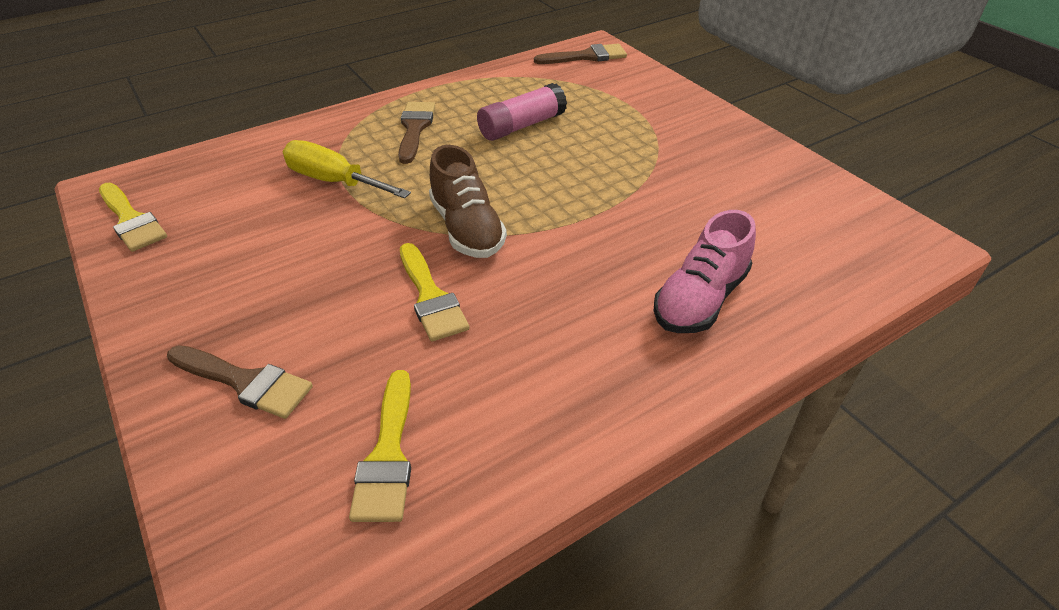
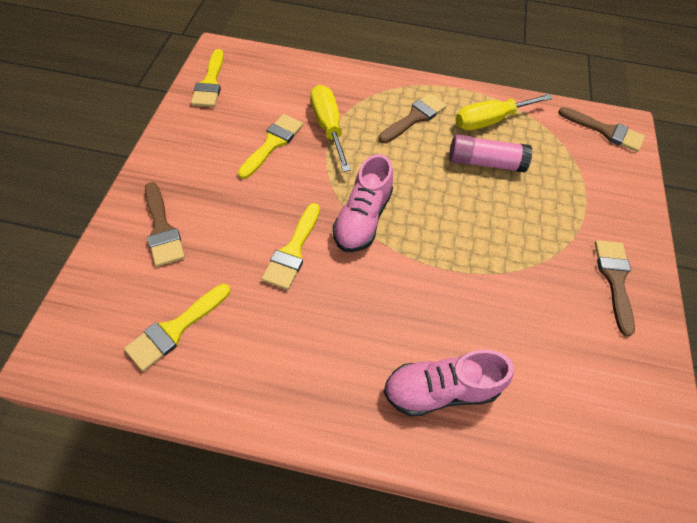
camera: 40 degrees right, 15 degrees up
brown shoe [429,145,507,258] -> pink shoe [333,154,393,252]
none -> yellow brush [238,114,303,179]
none -> yellow screwdriver [456,94,553,131]
none -> brown brush [595,240,635,337]

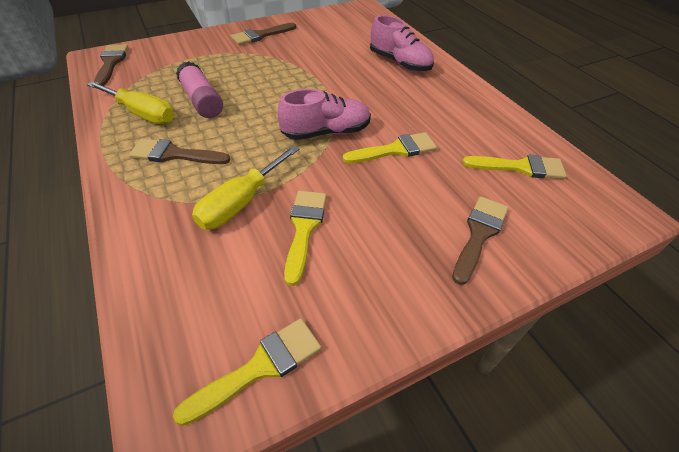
camera: 125 degrees left, 10 degrees down
yellow brush [238,114,303,179] -> yellow brush turned 105 degrees clockwise [284,191,327,286]

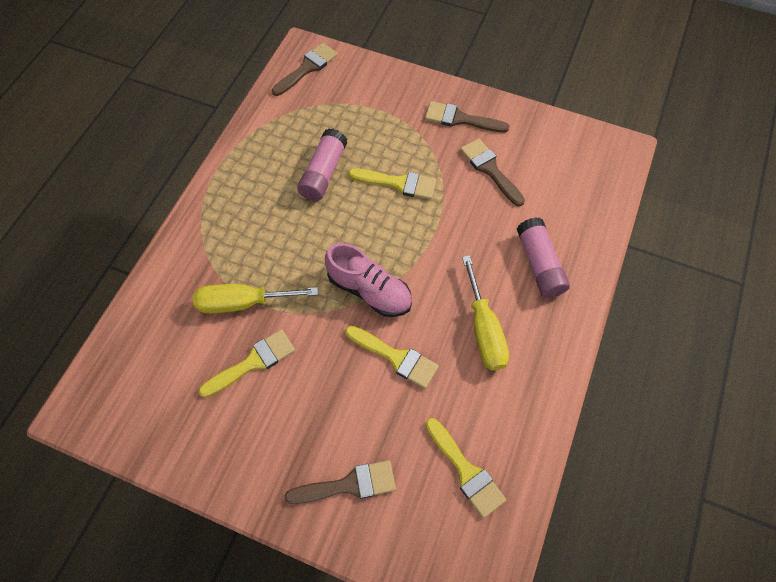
camera: 50 degrees right, 15 degrees up
yellow screwdriver [87,81,174,124] -> yellow screwdriver moved to [462,255,509,370]
brown brush [129,139,231,164] -> brown brush moved to [460,138,525,207]
yellow brush [173,318,321,426] -> yellow brush moved to [348,168,437,200]
pink shoe [370,15,434,72] -> pink glue stick [517,217,570,298]

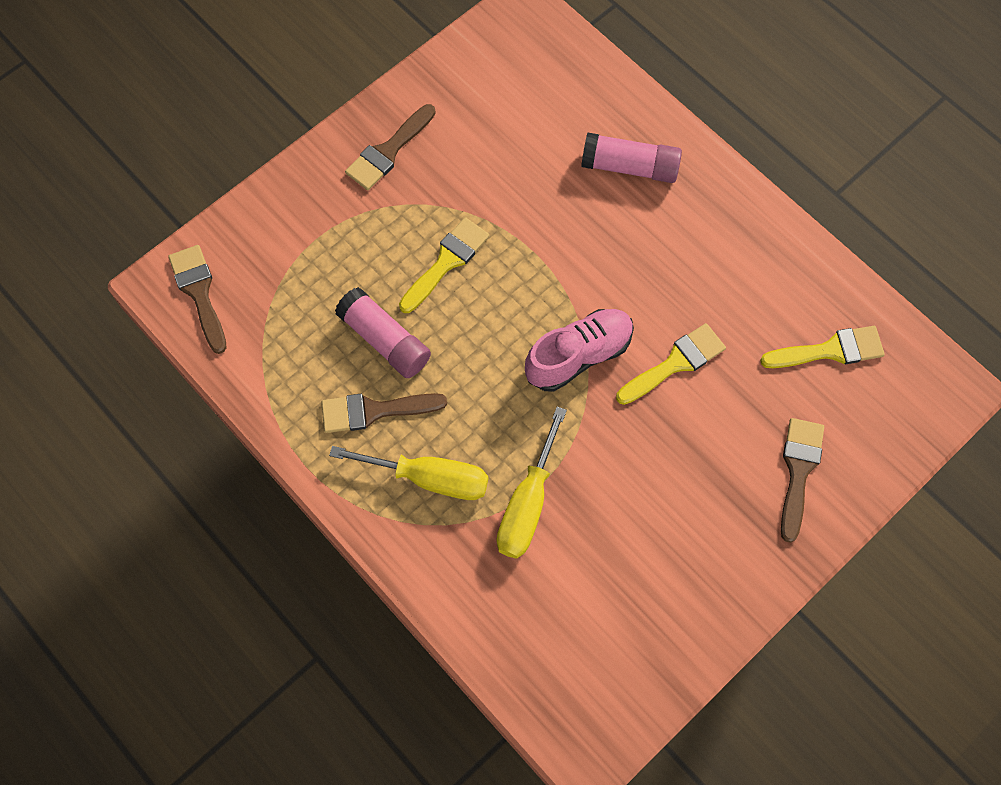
camera: 65 degrees left, 5 degrees up
yellow brush [198,329,295,398] -> none
brown brush [460,138,525,207] -> brown brush moved to [321,393,447,433]
yellow screwdriver [462,255,509,370] -> yellow screwdriver moved to [329,446,488,500]

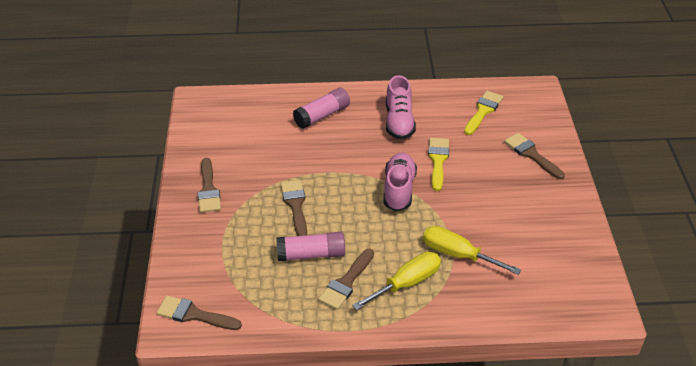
camera: 50 degrees left, 25 degrees down
yellow brush [399,217,489,313] -> brown brush [281,180,307,236]
yellow screwdriver [497,407,567,559] -> yellow screwdriver turned 150 degrees clockwise [423,226,521,275]
none -> pink shoe [386,75,416,140]

